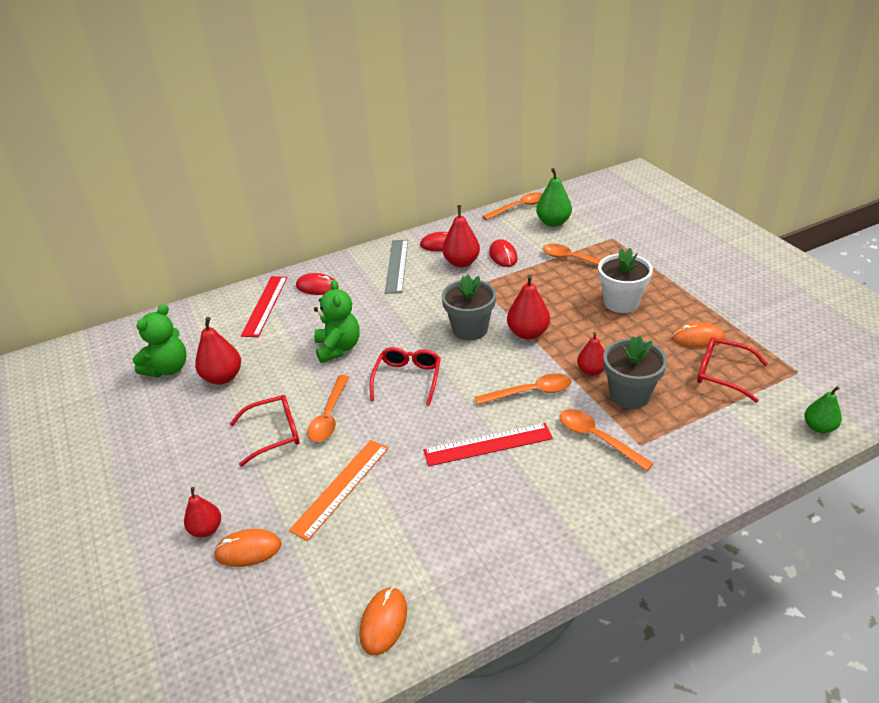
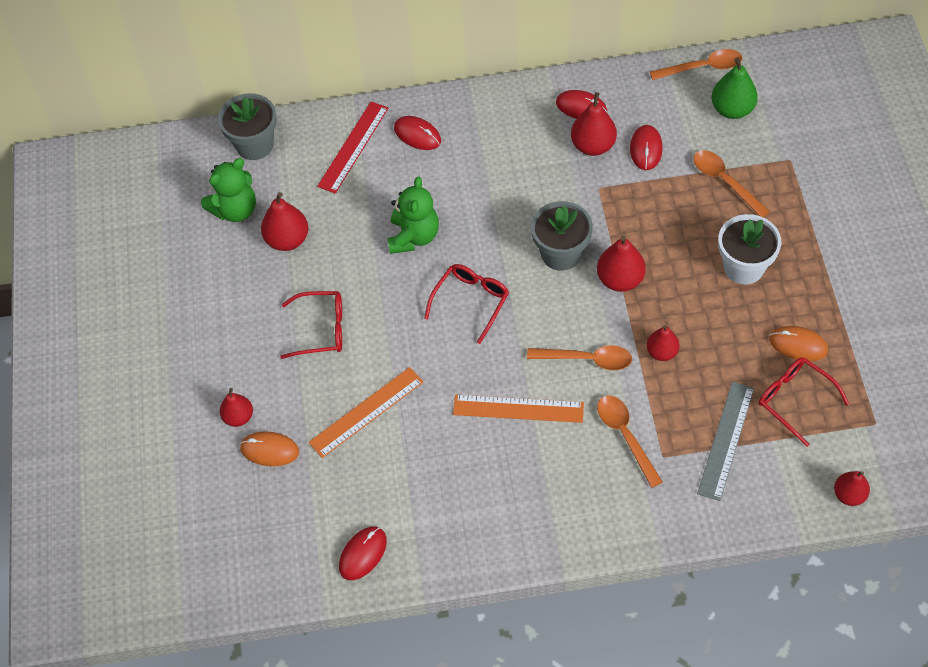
camera: 20 degrees right, 20 degrees up
orange spoon [307,375,349,442] -> none
orange mouse [359,587,407,655] -> red mouse [339,526,387,580]
grey ruler [385,240,408,294] -> grey ruler moved to [697,382,754,501]
red ruler [423,423,553,466] -> orange ruler [453,395,584,423]
grey flower pot [603,336,667,409] -> grey flower pot moved to [218,93,277,160]
green pear [804,386,842,433] -> red pear [834,471,870,506]

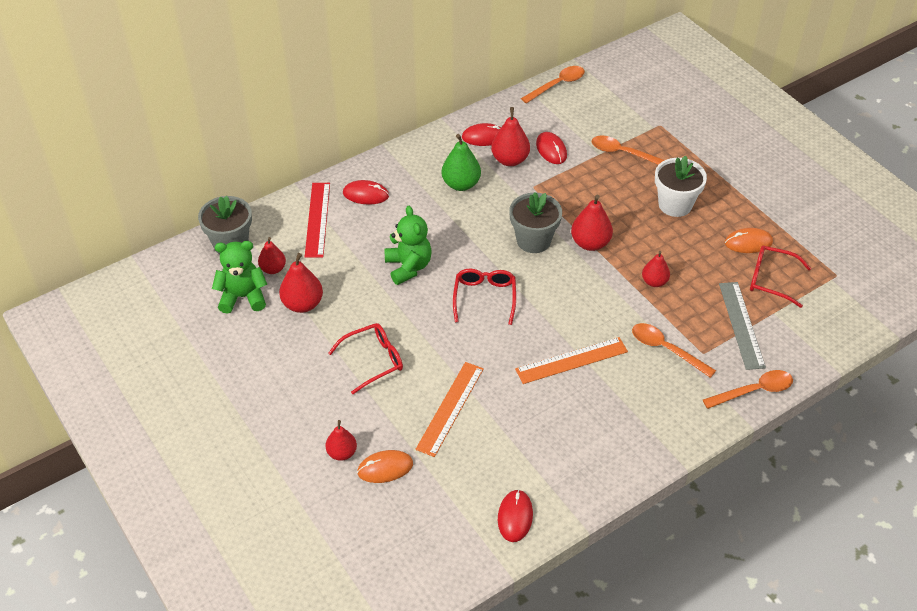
camera: 30 degrees left, 10 degrees down
green teddy bear [201,158,256,222] -> green teddy bear turned 120 degrees counterclockwise [212,241,267,314]
orange spoon [527,345,632,370] -> orange spoon moved to [703,370,793,409]
green pear [712,57,758,119] -> green pear moved to [441,134,481,191]
red pear [834,471,870,506] -> red pear moved to [258,237,286,274]

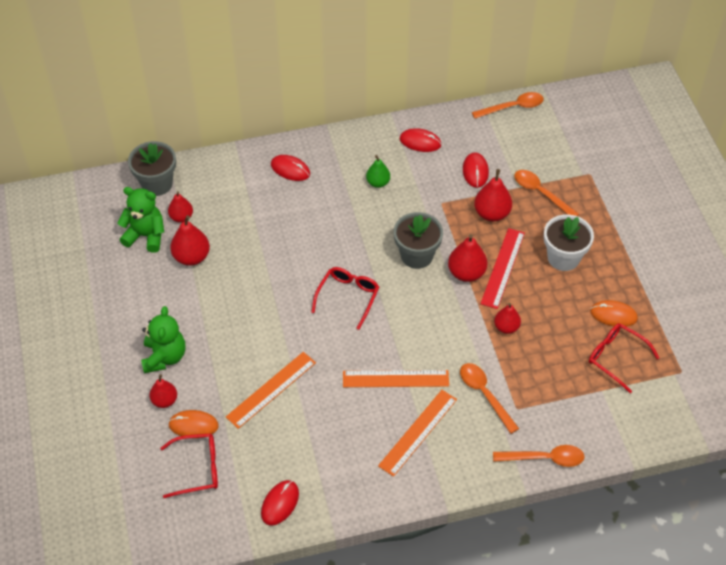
camera: 20 degrees right, 5 degrees up
red ruler [305,183,330,258] -> red ruler moved to [480,228,525,309]
red glasses [328,323,403,394] -> red glasses moved to [160,433,218,498]
green teddy bear [384,206,432,285] -> green teddy bear moved to [141,306,185,373]
green pear [441,134,481,191] -> green pear [366,155,390,188], size x0.66
red pear [491,107,530,166] -> red pear moved to [474,169,512,222]
grey ruler [719,282,766,370] -> none
none -> orange ruler [378,390,457,477]

